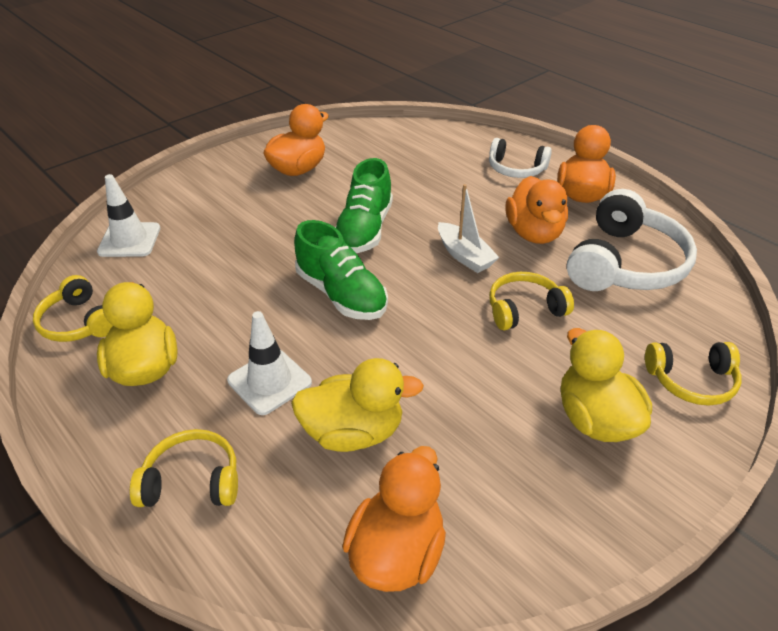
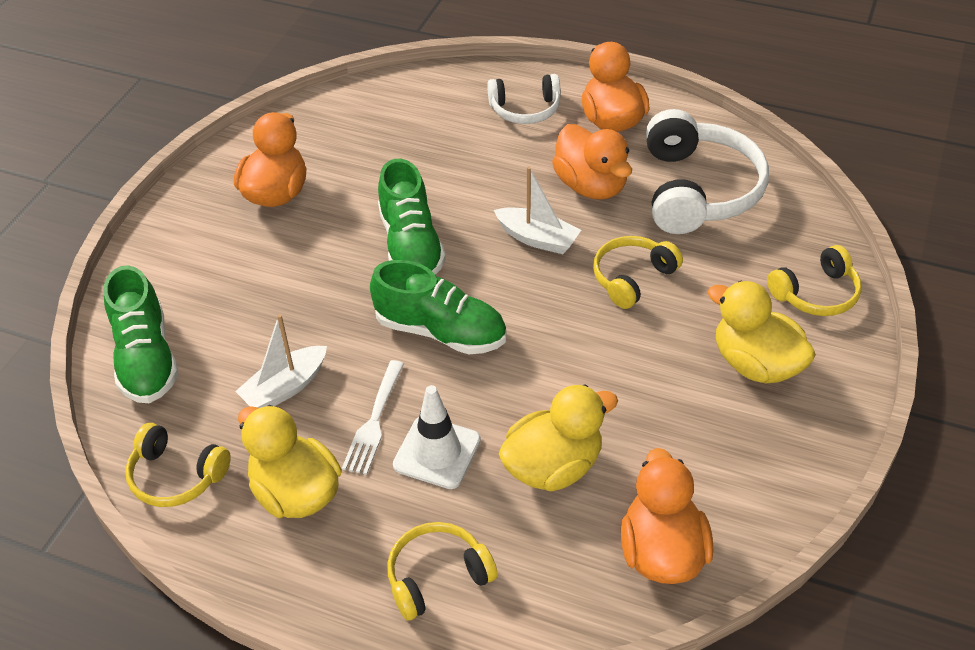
camera: 25 degrees left, 5 degrees up
white traffic cone [97,174,160,257] -> green shoe [104,265,179,403]
none -> white boat [235,314,327,408]
none -> white fork [342,360,404,475]

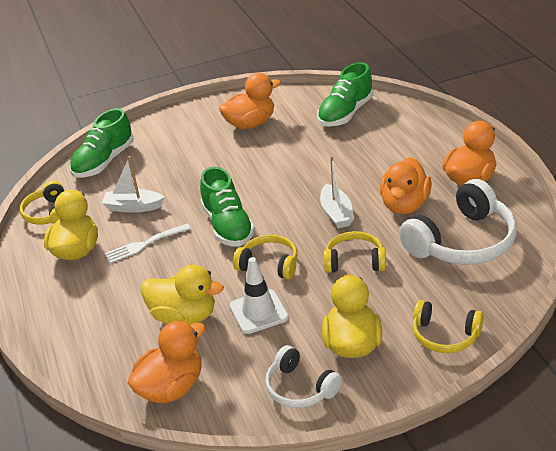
camera: 50 degrees right, 10 degrees down
green shoe [378,159,446,275] -> green shoe moved to [317,62,373,127]
yellow headphones [387,522,498,621] -> yellow headphones moved to [233,235,298,280]
white traffic cone [393,385,481,489] -> white traffic cone moved to [230,257,289,334]
white headphones [487,74,561,124] -> white headphones moved to [265,345,342,408]

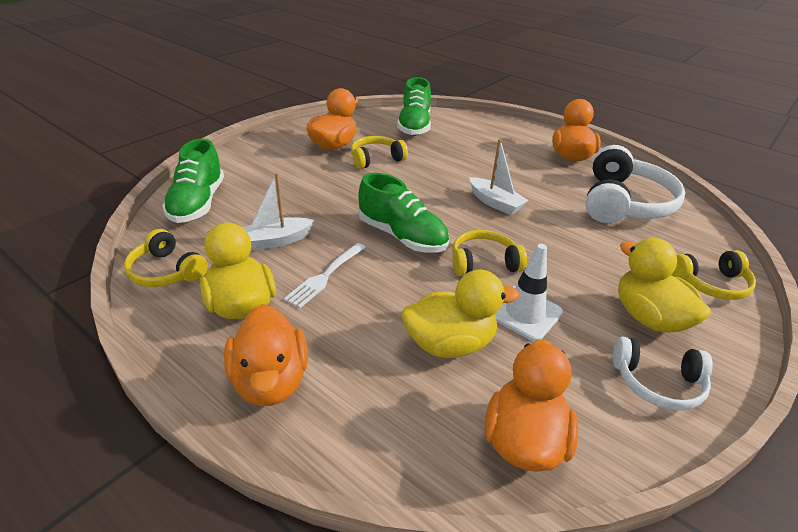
camera: 35 degrees left, 0 degrees up
yellow headphones [324,231,386,273] -> yellow headphones moved to [351,136,408,169]
orange duck [380,157,432,214] -> orange duck moved to [224,304,308,406]

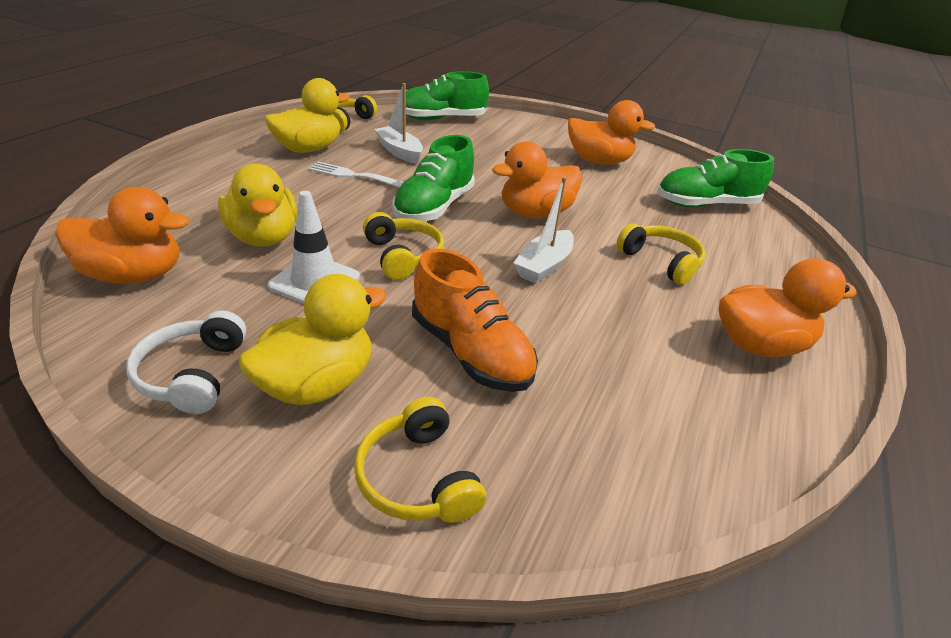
camera: 75 degrees right, 0 degrees up
orange duck [224,304,308,406] -> orange duck moved to [492,141,582,218]
yellow headphones [351,136,408,169] -> yellow headphones moved to [616,223,705,285]
white headphones [585,145,685,223] -> none
none -> orange shoe [412,249,538,392]

